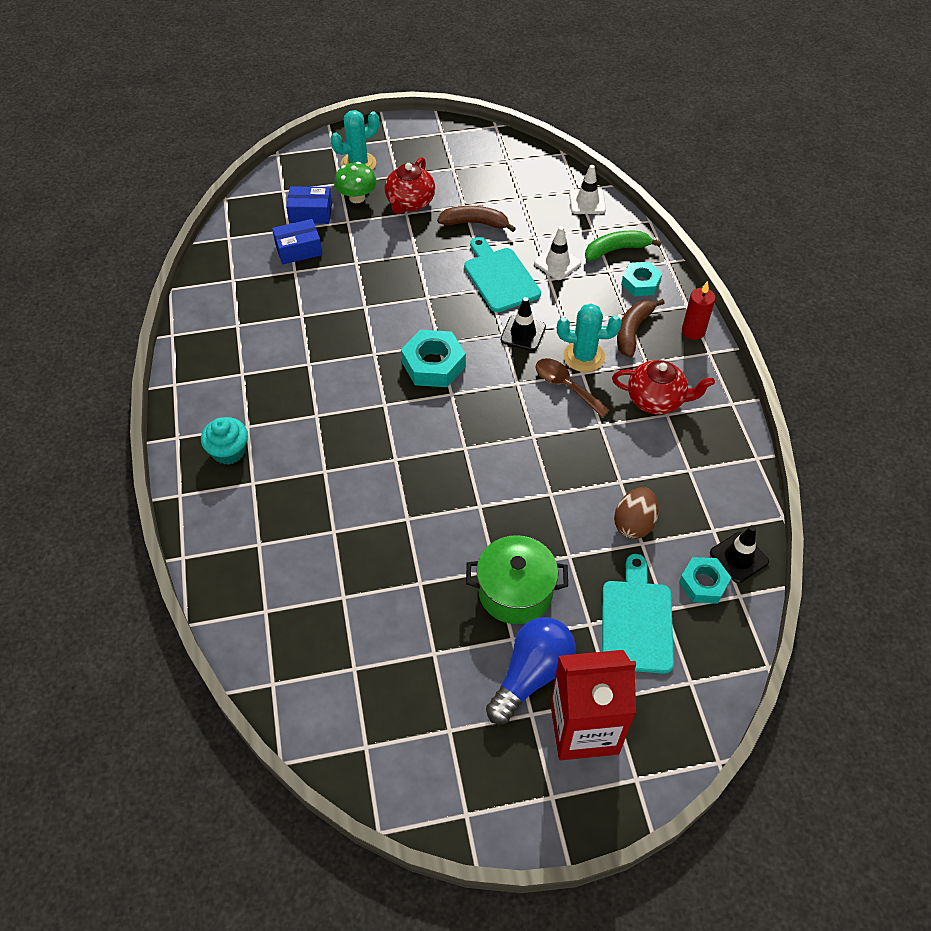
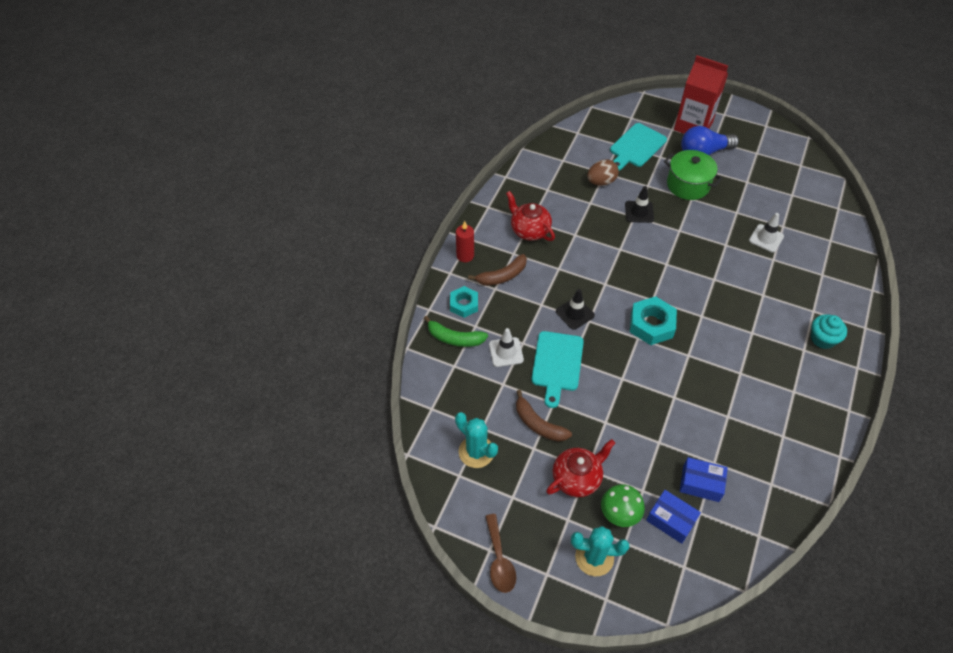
camera: 145 degrees left, 0 degrees up
brown spoon [536,358,610,417] -> brown spoon moved to [485,514,516,593]
turquoise cactus [557,303,621,372] -> turquoise cactus moved to [455,412,498,468]
white traffic cone [569,165,606,214] -> white traffic cone moved to [749,213,784,252]
turquoise nut [679,557,732,603] -> none
black traffic cone [710,525,769,583] -> black traffic cone moved to [625,186,654,223]

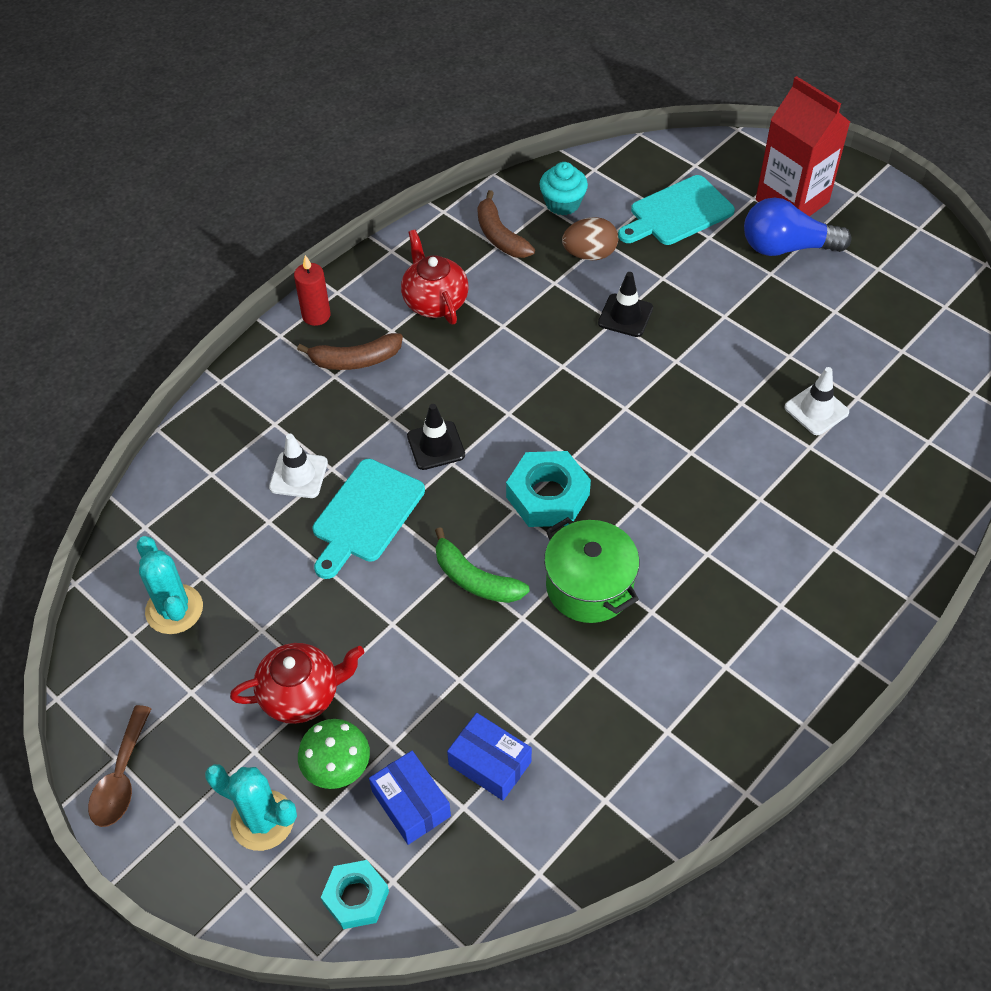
camera: 20 degrees right, 0 degrees up
green banana [424,316,488,347] -> green banana moved to [435,527,530,603]
turquoise nut [450,286,478,318] -> turquoise nut moved to [321,860,389,929]
brown banana [516,390,572,442] -> brown banana moved to [477,190,535,258]
green pot [664,150,722,200] -> green pot moved to [544,517,640,623]
turquoise cupcake [811,314,847,349] -> turquoise cupcake moved to [539,162,588,215]

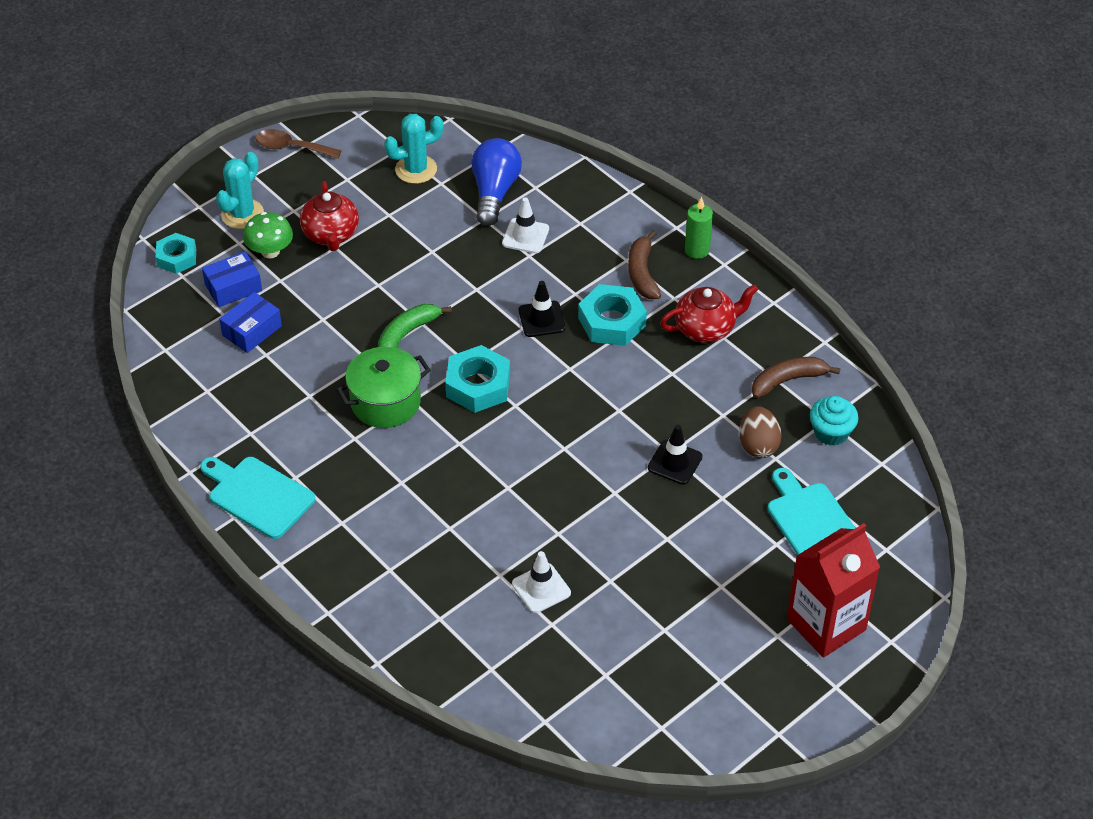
camera: 95 degrees right, 5 degrees down
red candle [294,255,331,326] -> green candle [685,197,713,259]
turquoise cutting board [313,459,425,579] -> turquoise cutting board moved to [200,457,315,539]
blue light bulb [744,198,851,256] -> blue light bulb moved to [472,138,522,226]
none -> turquoise nut [578,284,647,346]

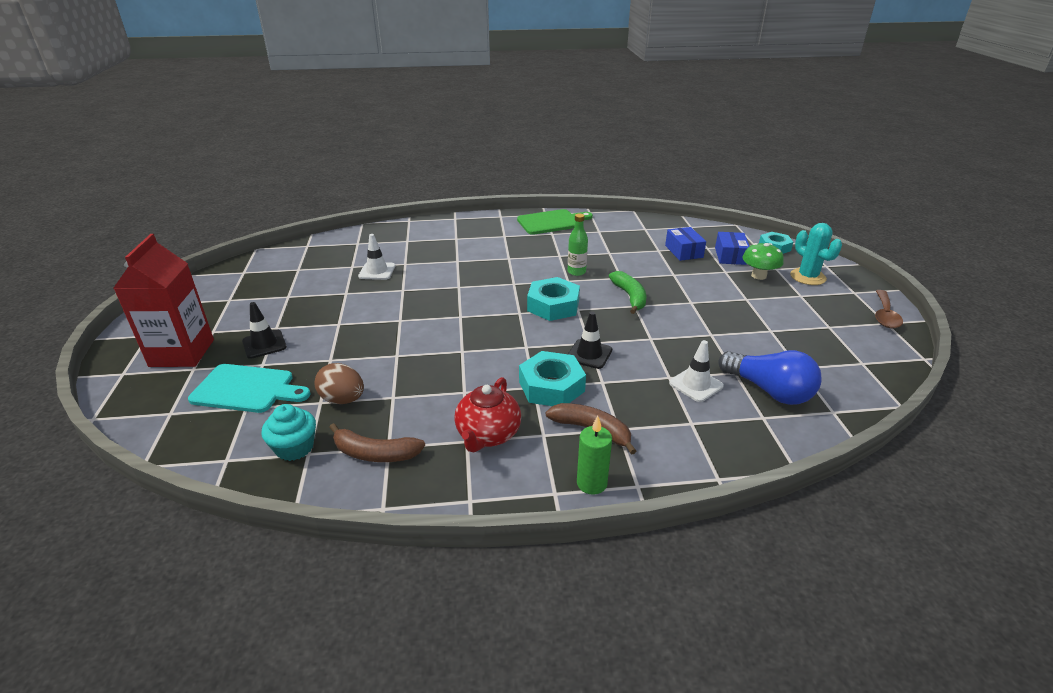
camera: 125 degrees right, 15 degrees down
turquoise cutting board [200,457,315,539] -> green cutting board [517,209,593,235]
brown spoon [255,129,341,159] -> brown spoon turned 150 degrees clockwise [875,290,903,329]
red teapot [300,181,359,251] -> none
green pot [336,347,431,428] -> green bottle [568,214,588,276]
turquoise cactus [384,114,444,184] -> none
black traffic cone [648,425,703,485] -> black traffic cone moved to [242,302,287,359]
brown banana [752,357,841,398] -> brown banana turned 90 degrees clockwise [329,423,425,462]

